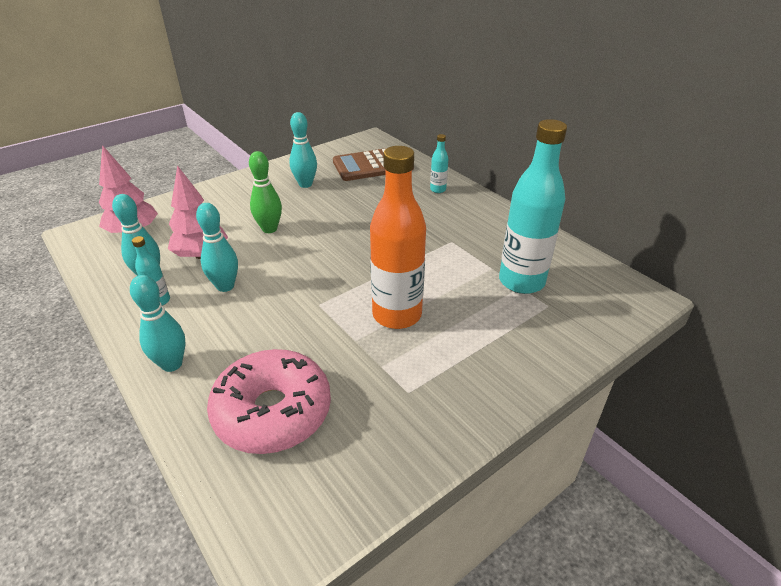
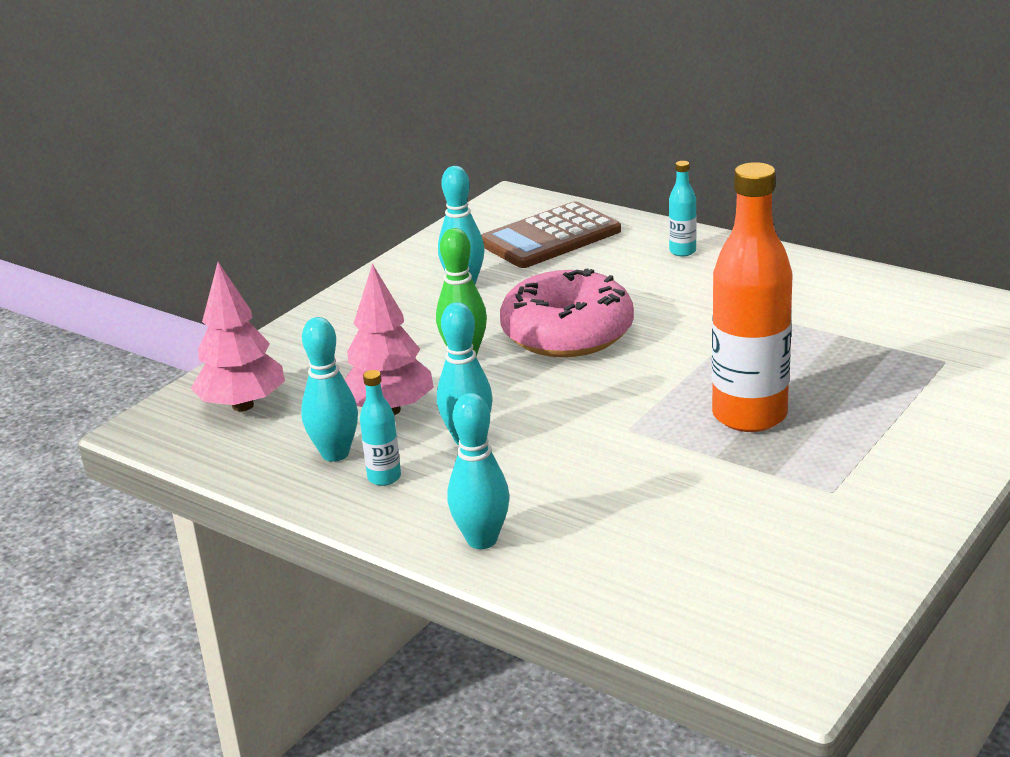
camera: 15 degrees left, 10 degrees down
pink donut [207,349,331,454] -> pink donut moved to [500,269,634,357]
turquoise bottle [499,119,567,294] -> none

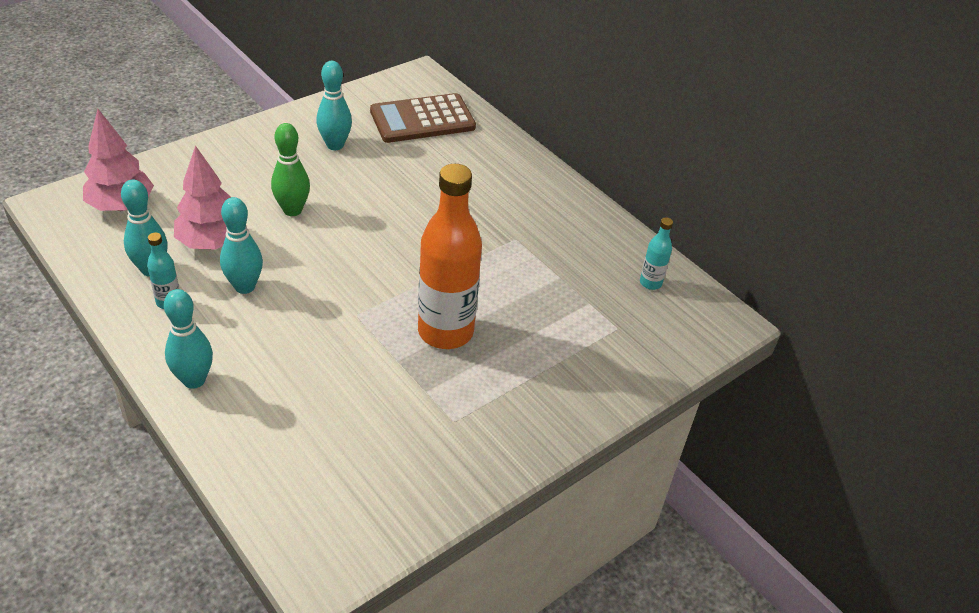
camera: 10 degrees right, 15 degrees up
pink donut [500,269,634,357] -> none
turquoise bottle [669,161,697,256] -> turquoise bottle moved to [640,217,673,290]

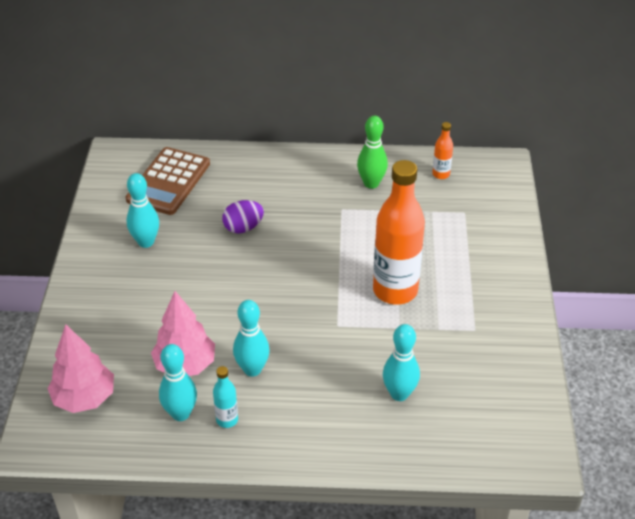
camera: 45 degrees left, 0 degrees up
turquoise bowling pin [164,289,213,389] -> turquoise bowling pin moved to [383,324,420,401]
green bowling pin [271,123,310,216] -> green bowling pin moved to [357,116,388,189]
turquoise bottle [640,217,673,290] -> orange bottle [432,122,453,179]
none -> purple egg [222,200,264,233]

